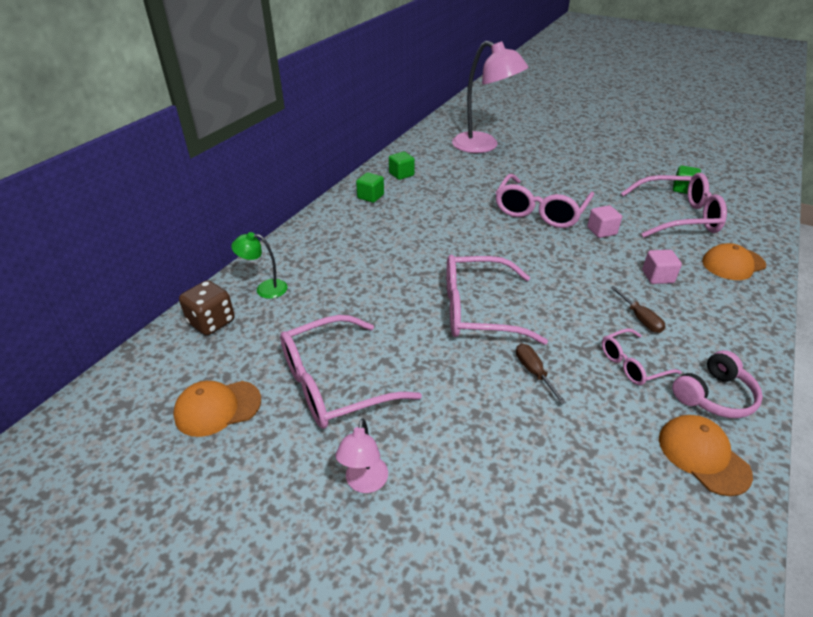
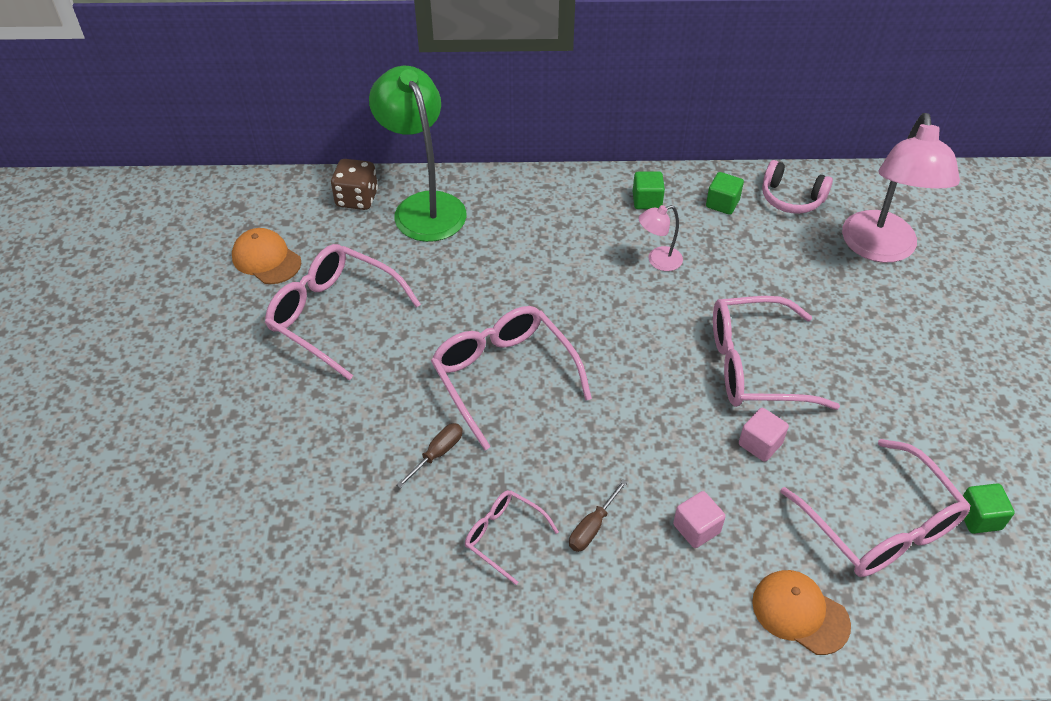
camera: 60 degrees right, 10 degrees up
green lamp [231,232,288,299] -> green lamp [369,66,467,242], size x2.17
pink lamp [335,419,388,493] -> pink lamp moved to [639,205,683,271]
orange cap [659,415,753,496] -> none
pink headphones [672,350,763,418] -> pink headphones moved to [762,160,833,214]

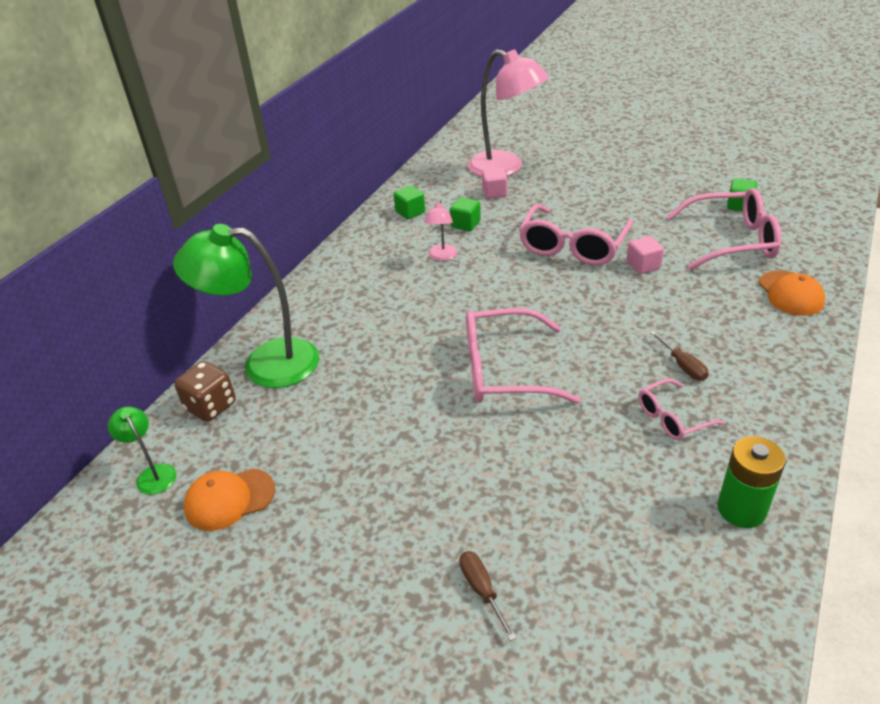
camera: 60 degrees left, 10 degrees down
pink glasses [265,244,421,380] -> none
brown screwdriver [397,423,463,488] -> brown screwdriver moved to [460,551,516,641]
green cube [633,171,665,209] -> green cube moved to [450,197,481,231]
pink cube [673,491,726,548] -> pink cube moved to [482,168,507,199]
orange cap [752,570,851,655] -> orange cap turned 75 degrees counterclockwise [759,271,825,316]
pink headphones [762,160,833,214] -> none
none -> green lamp [108,407,177,495]
none -> green battery [718,436,786,528]

